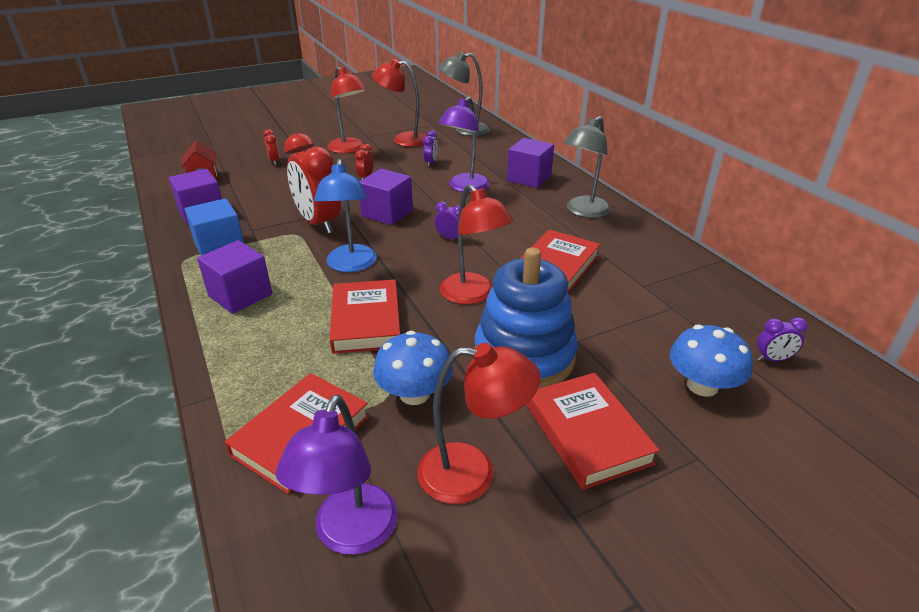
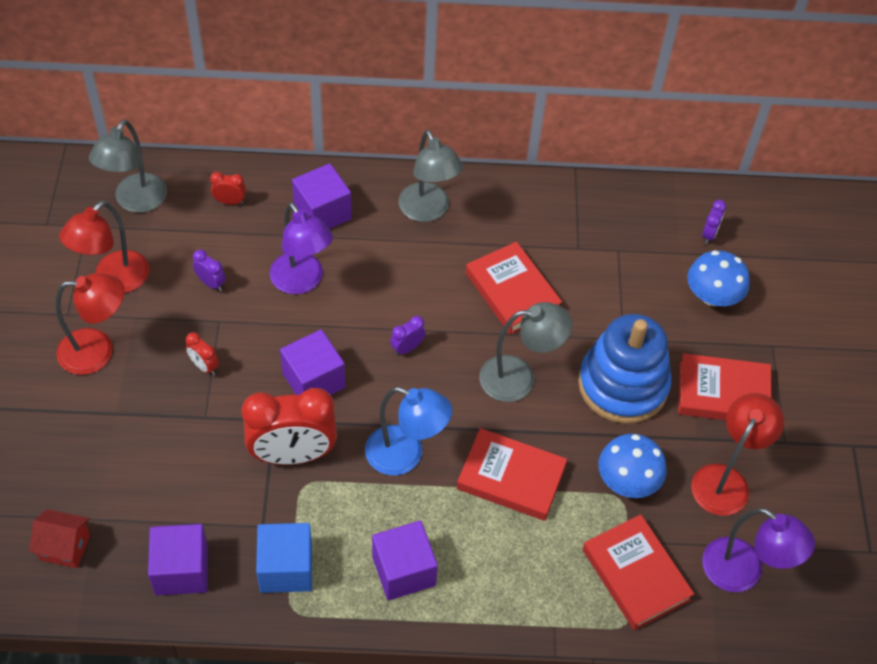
camera: 65 degrees left, 20 degrees up
red clock [263,129,279,165] -> red clock moved to [210,172,246,205]
red lamp [440,184,513,305] -> grey lamp [479,302,572,402]

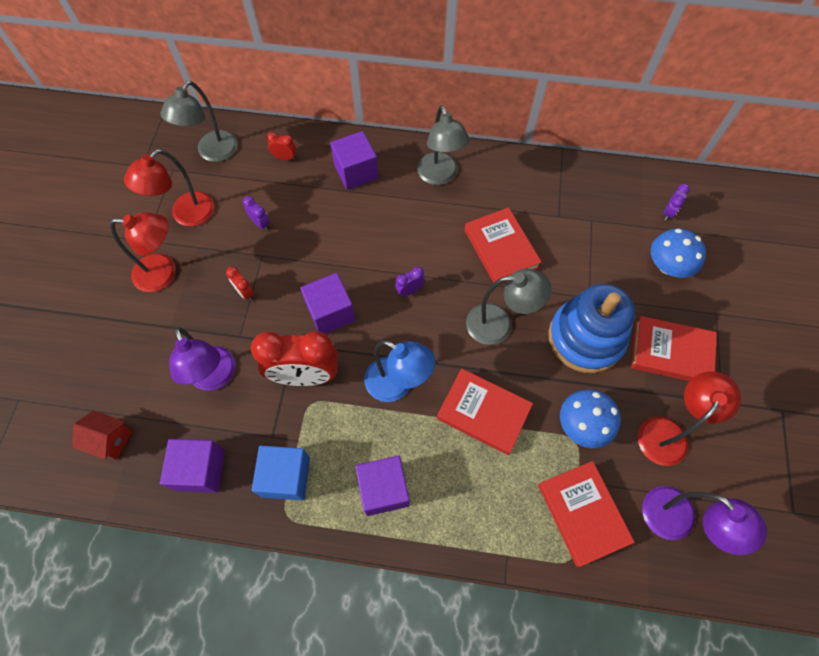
camera: 10 degrees right, 10 degrees up
purple lamp [270,202,333,294] -> purple lamp moved to [170,327,236,391]

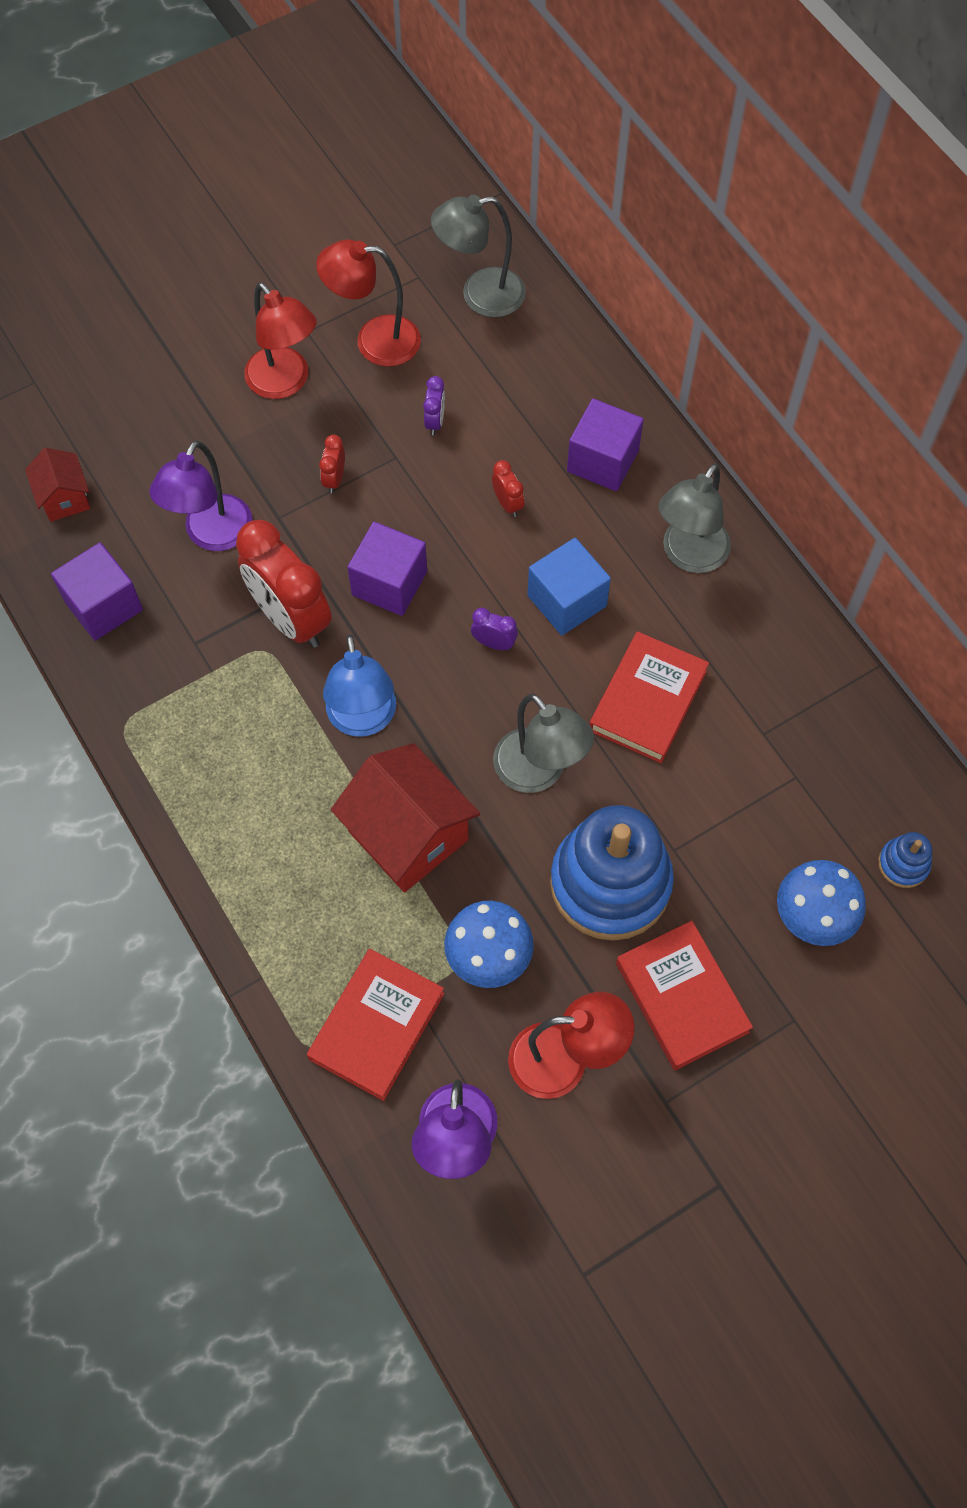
camera: 50 degrees right, 0 degrees up
blue cube [252,446,310,501] -> blue cube moved to [527,538,611,635]
red clock [266,132,296,160] -> red clock moved to [492,460,524,517]
purple cube [355,456,409,516] -> none
red book [437,368,533,455] -> red house [331,743,480,892]
purple clock [664,184,690,220] -> blue stacking toy [878,832,932,888]

